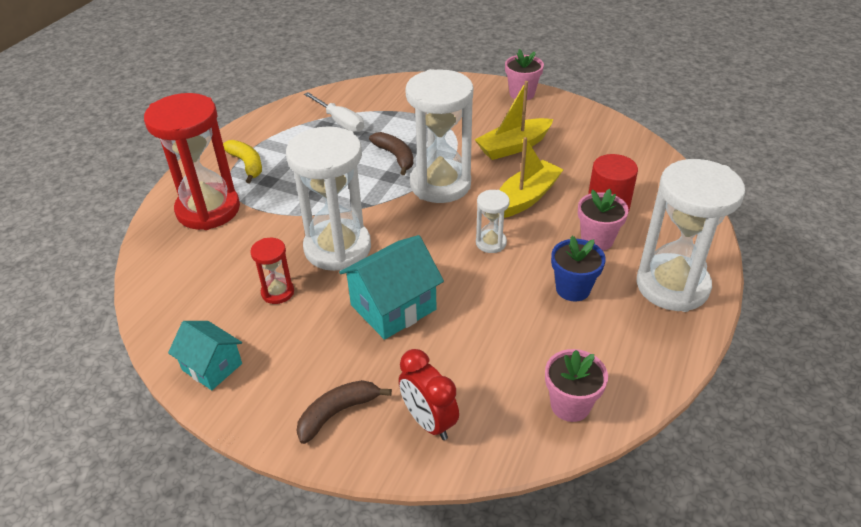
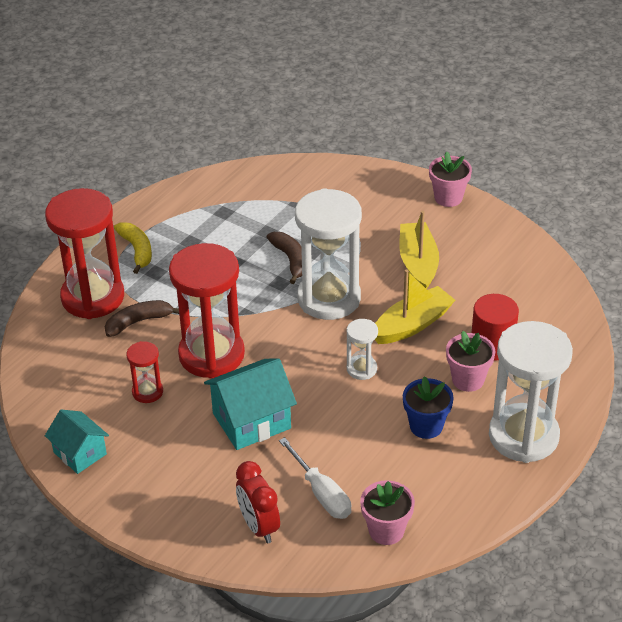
camera: 10 degrees right, 0 degrees up
white hourglass [286,126,371,271] -> red hourglass [169,243,245,379]
brown banana [296,380,392,444] -> brown banana moved to [105,300,179,337]
white screwdriver [304,92,364,133] -> white screwdriver moved to [279,437,351,519]
yellow boat [475,81,553,160] -> yellow boat turned 105 degrees clockwise [399,211,439,289]

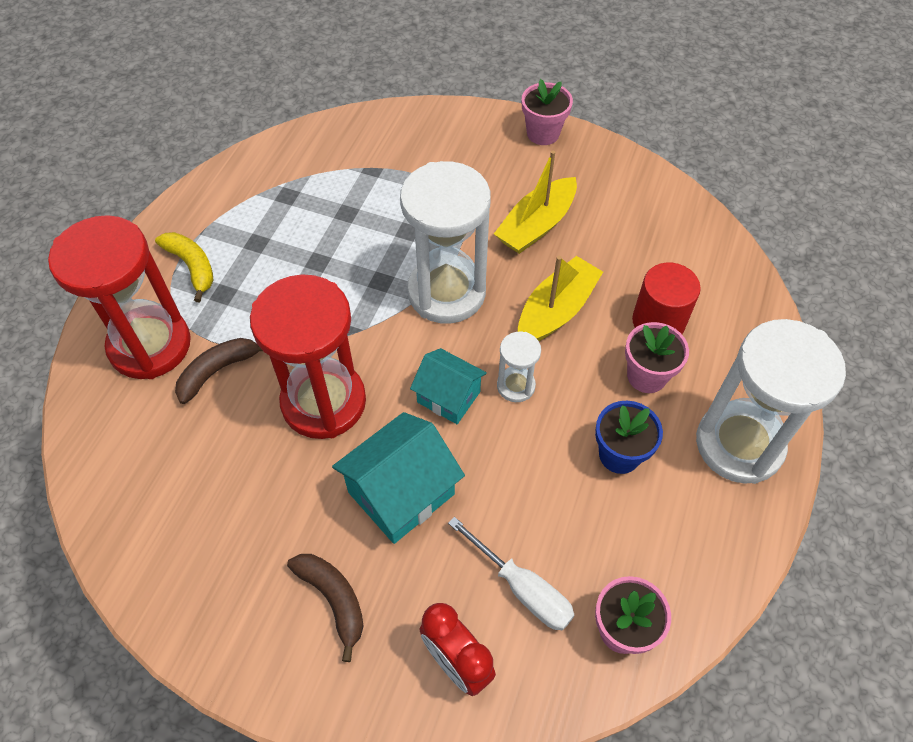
camera: 15 degrees left, 15 degrees up
turquoise house [45,409,109,474] -> turquoise house moved to [410,348,487,424]
red hourglass [126,341,163,403] -> none
brown banana [267,232,302,284] -> brown banana moved to [287,554,364,662]
yellow boat [399,211,439,289] -> yellow boat turned 120 degrees counterclockwise [494,150,577,254]

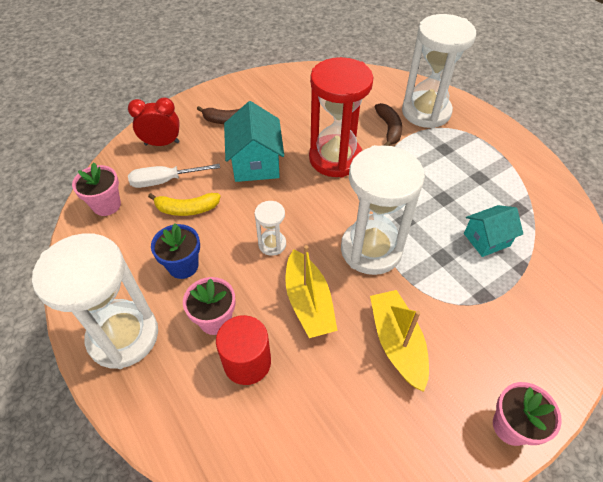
camera: 125 degrees right, 5 degrees down
red hourglass [48,215,191,379] -> white hourglass [402,14,476,128]
yellow banana [155,232,214,302] -> yellow banana moved to [148,193,221,216]
turquoise house [410,348,487,424] -> turquoise house moved to [464,205,523,257]

